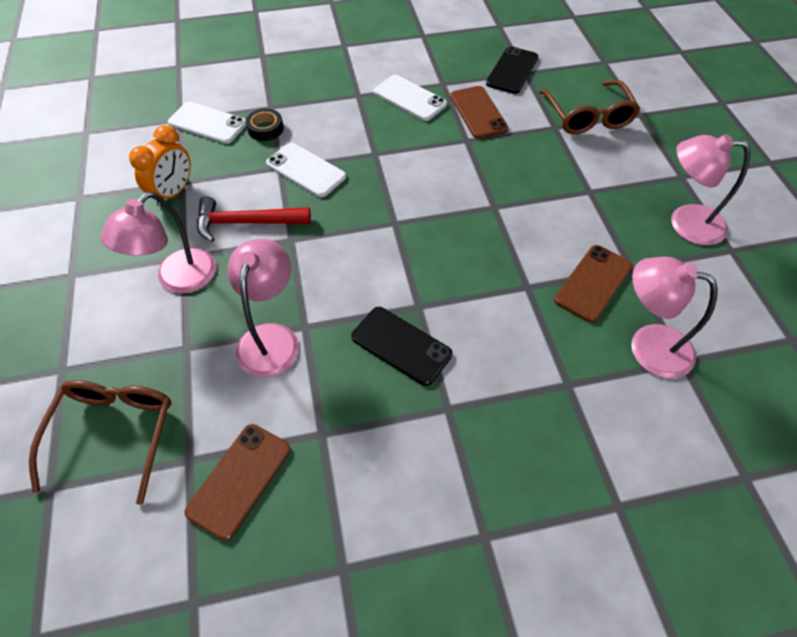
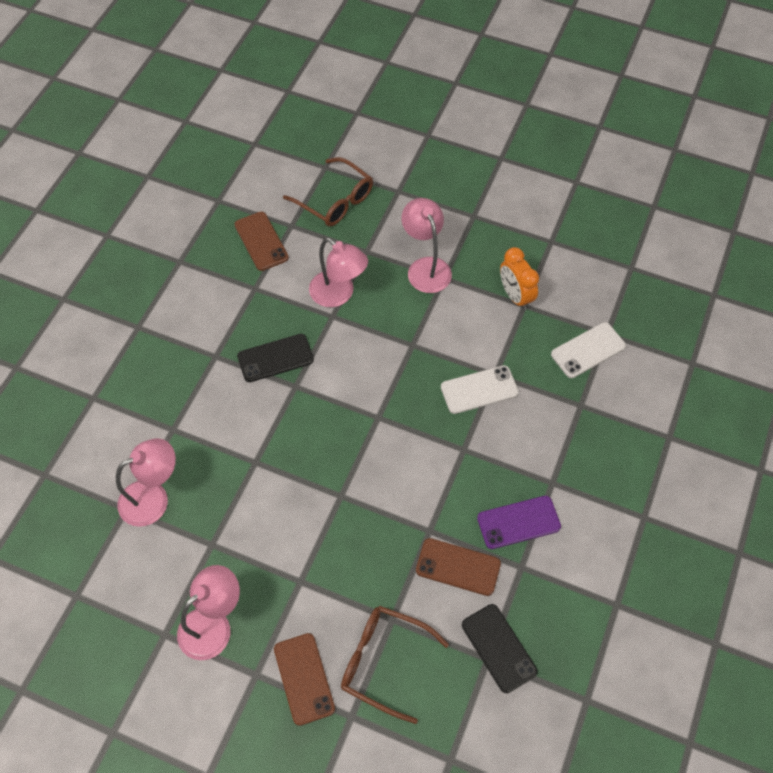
camera: 125 degrees right, 5 degrees up
red hammer [197,196,311,242] -> none
black tape [246,109,284,141] -> none
white phone [374,75,447,121] -> purple phone [477,496,561,549]
brown phone [554,245,632,323] -> brown phone moved to [274,633,335,726]

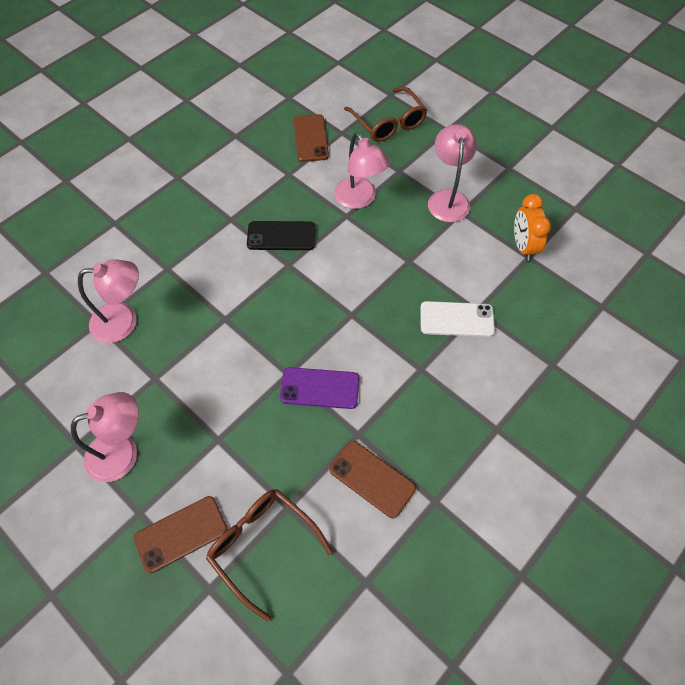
camera: 20 degrees right, 0 degrees up
brown phone [274,633,335,726] -> brown phone turned 60 degrees clockwise [134,496,227,573]
black phone [462,604,538,693] -> none
purple phone [477,496,561,549] -> purple phone moved to [280,367,359,409]
white phone [551,322,626,378] -> none

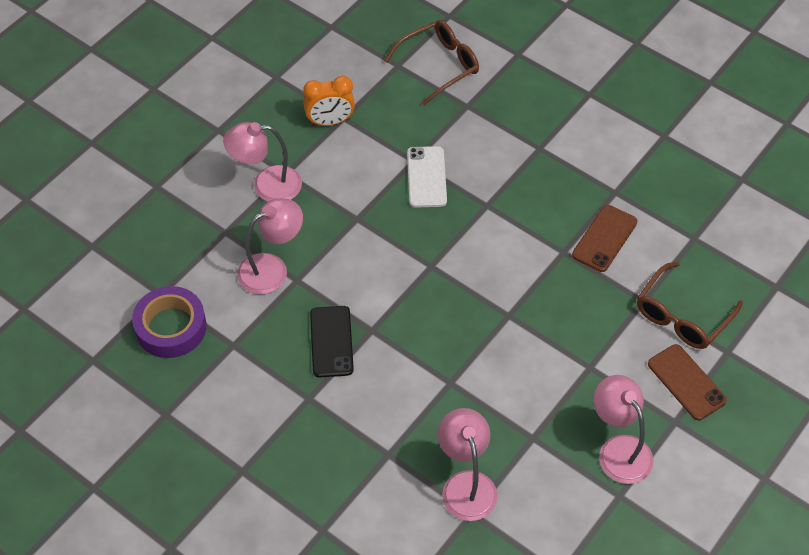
camera: 95 degrees left, 5 degrees down
purple phone [280,367,359,409] -> none
brown phone [294,114,329,162] -> purple tape [132,286,207,358]
brown glasses [344,87,427,142] -> brown glasses moved to [384,20,479,106]

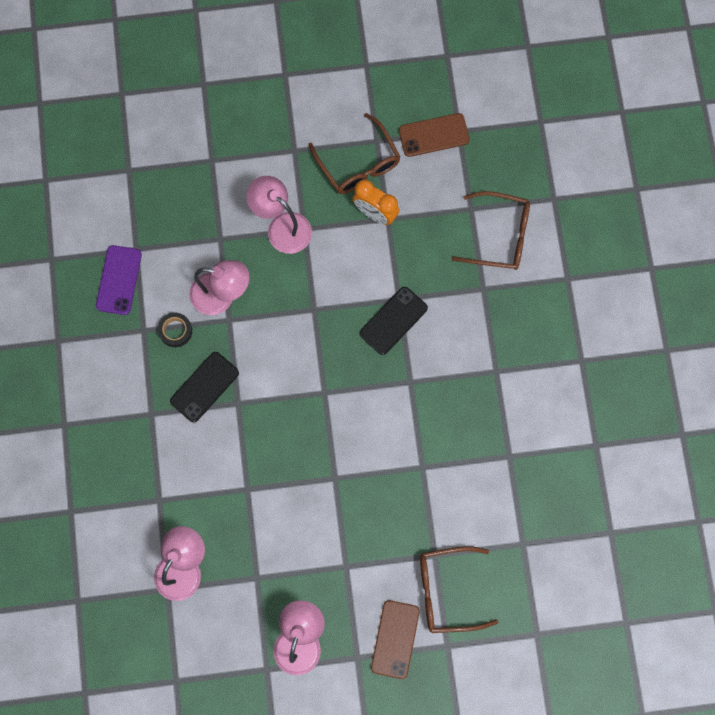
camera: 45 degrees right, 20 degrees up
purple tape [132,286,207,358] -> purple phone [96,245,142,315]
white phone [407,146,447,208] -> black phone [360,287,428,355]
brown phone [572,205,638,272] -> brown phone moved to [399,113,470,157]
none -> black tape [158,312,192,347]
none -> brown glasses [309,113,401,194]

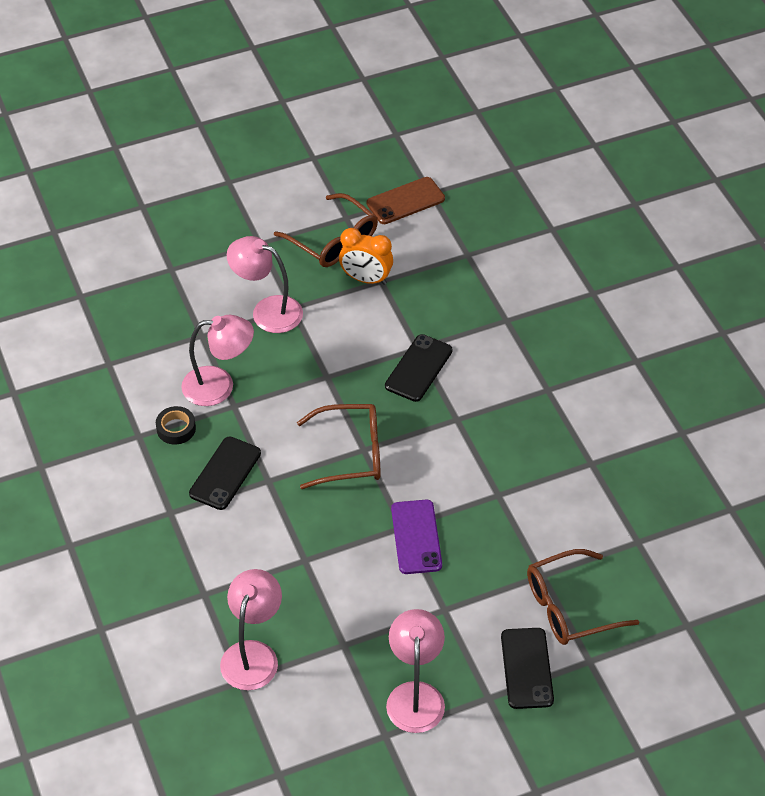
camera: 15 degrees left, 25 degrees down
purple phone [96,245,142,315] -> purple phone moved to [391,500,442,574]
brown phone [371,600,420,679] -> black phone [501,628,554,709]
brown glasses [452,191,530,270] -> brown glasses moved to [297,404,381,489]

